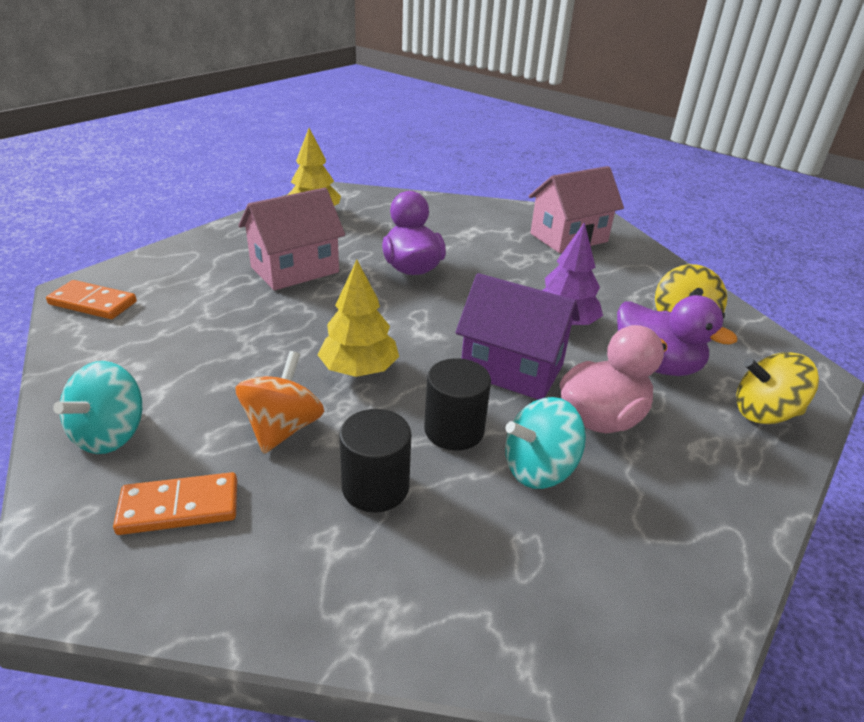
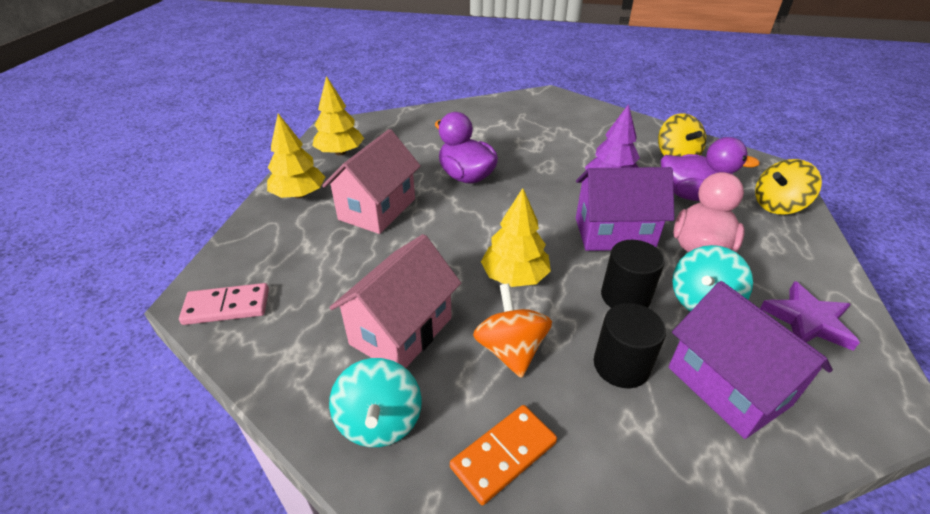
camera: 25 degrees left, 5 degrees up
orange domino [46,280,137,319] -> pink domino [179,283,269,325]
pink house [529,166,624,253] -> pink house moved to [329,234,461,368]
none -> yellow tree [267,113,325,198]
none -> purple house [668,281,833,439]
none -> purple star [760,281,860,351]

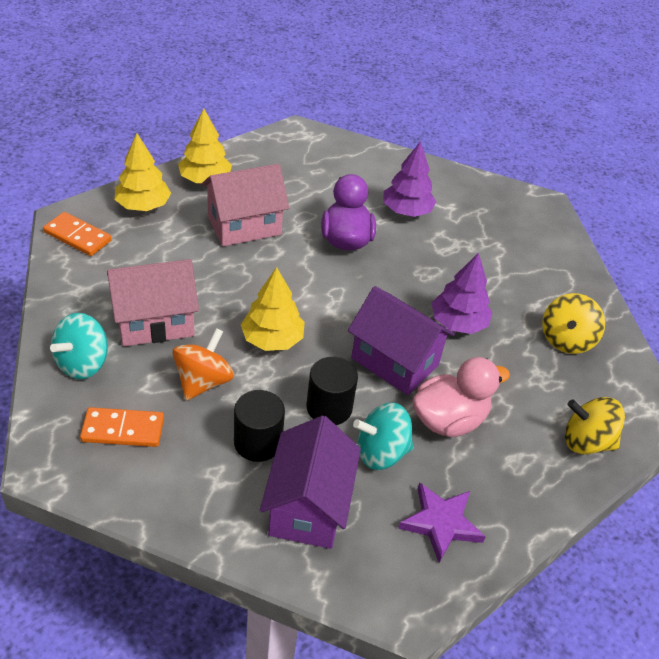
camera: 35 degrees right, 5 degrees up
pink domino [179,283,269,325] -> orange domino [43,212,112,256]
yellow tree [312,76,364,156] -> yellow tree moved to [114,133,171,211]
purple duck [661,137,760,201] -> none
none -> purple tree [383,141,436,217]

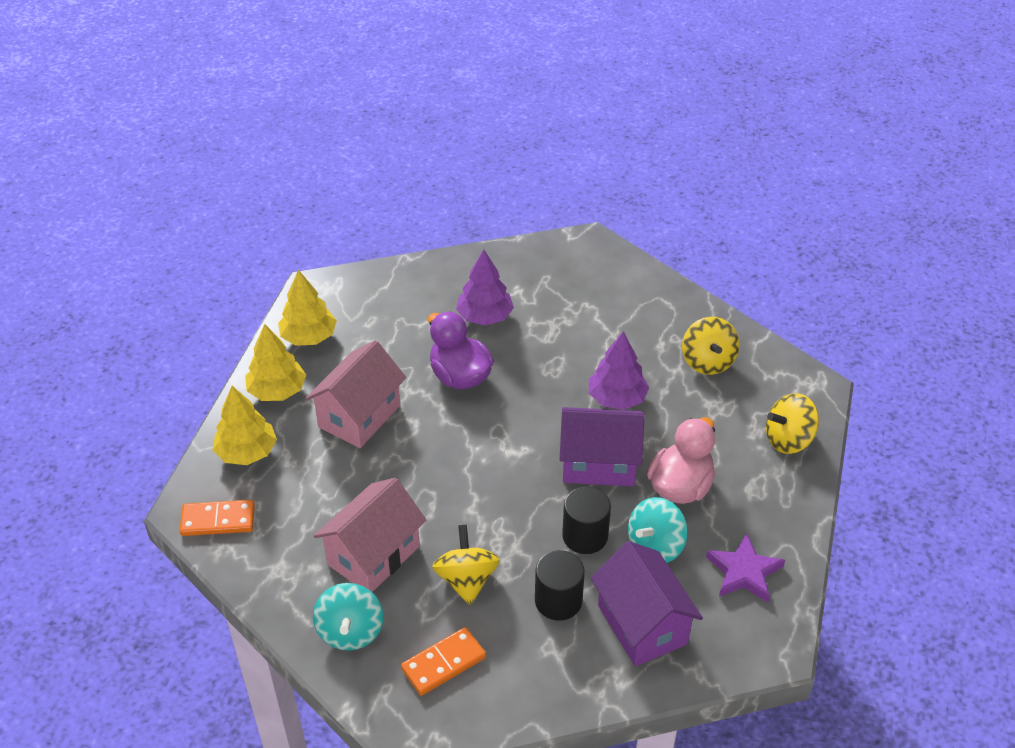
camera: 30 degrees left, 0 degrees up
orange spinning top [173,328,234,400] -> yellow spinning top [432,525,500,605]
yellow tree [241,267,305,351] -> yellow tree moved to [278,270,337,346]

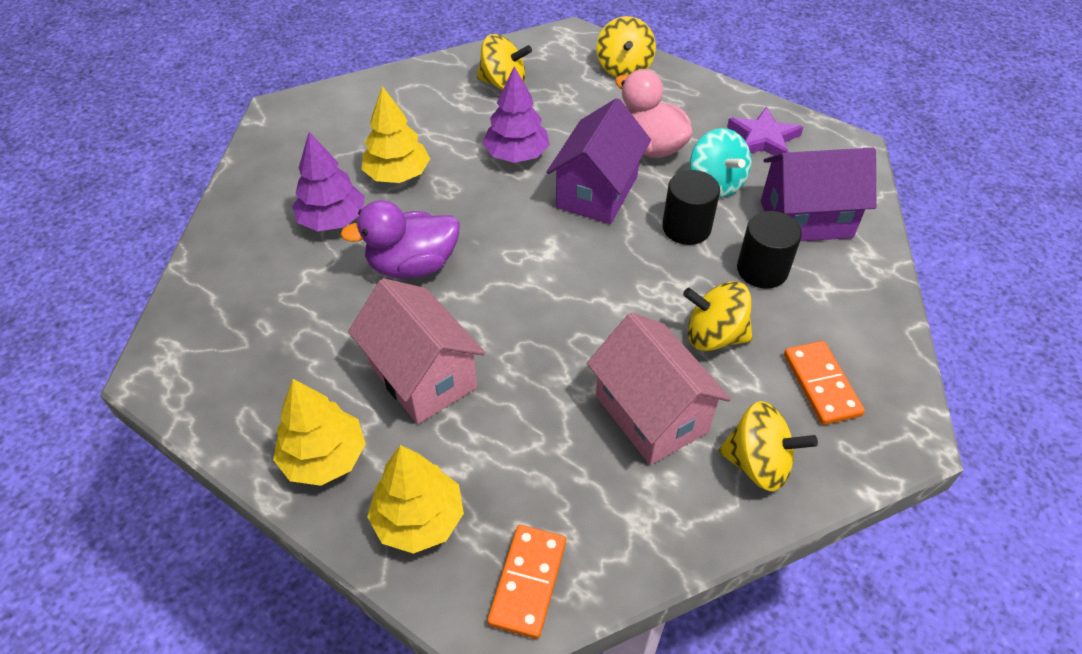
camera: 70 degrees left, 5 degrees up
yellow tree [278,270,337,346] -> yellow tree moved to [361,86,430,183]
turquoise spinning top [313,583,383,651] -> yellow spinning top [719,401,818,491]

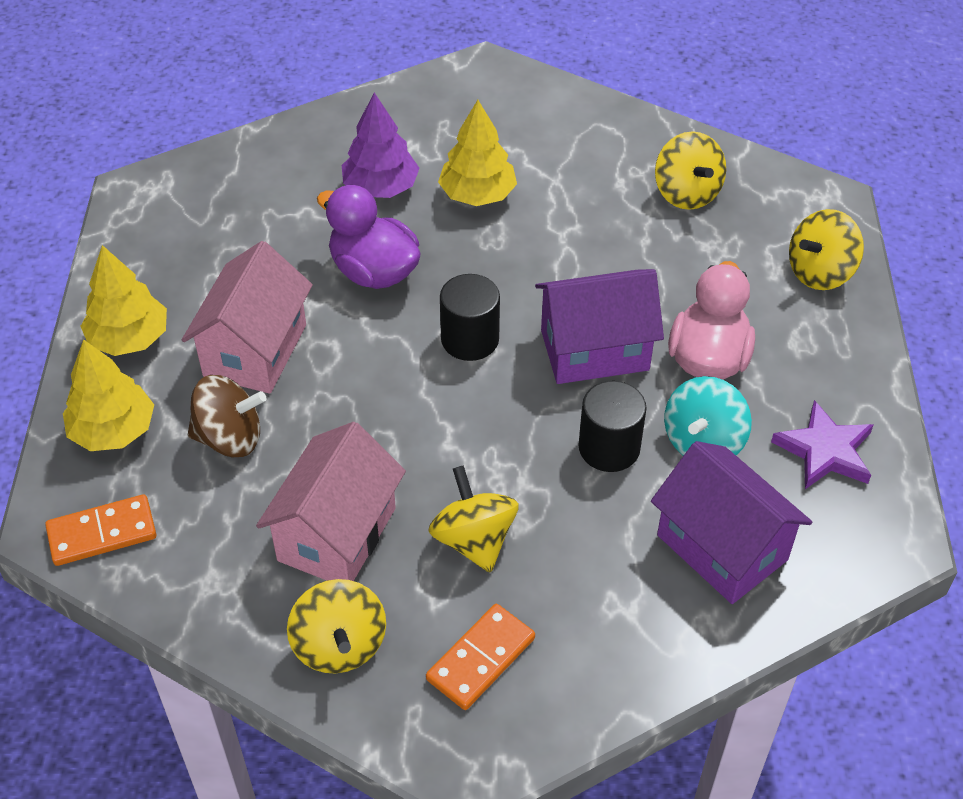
camera: 55 degrees right, 0 degrees up
purple tree [483,66,550,163] -> none
black cylinder [737,211,802,289] -> black cylinder moved to [440,274,500,361]
none -> brown spinning top [188,375,266,457]

